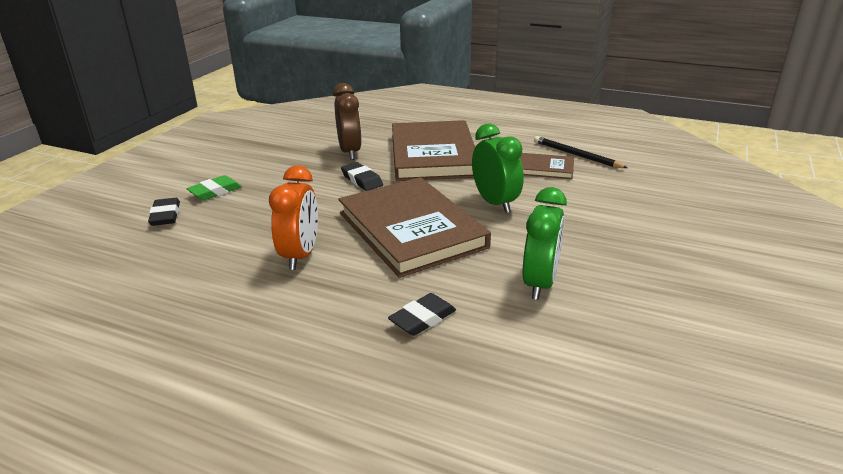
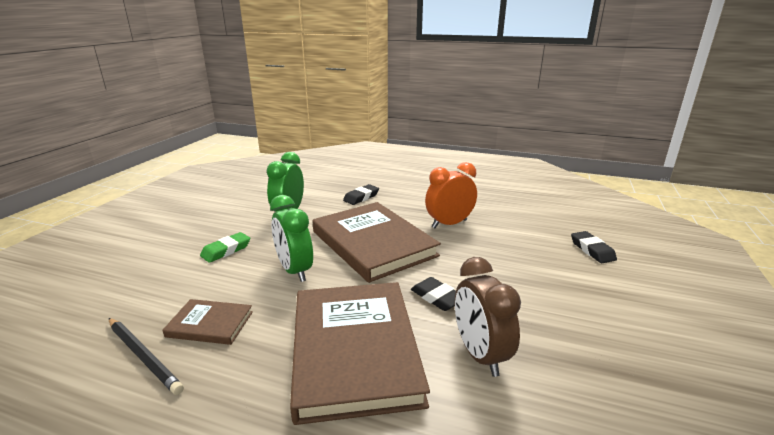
camera: 175 degrees right, 5 degrees down
green eraser [186,175,242,200] -> green eraser moved to [200,232,250,263]
orange clock [269,165,318,270] -> orange clock turned 60 degrees clockwise [425,162,477,228]

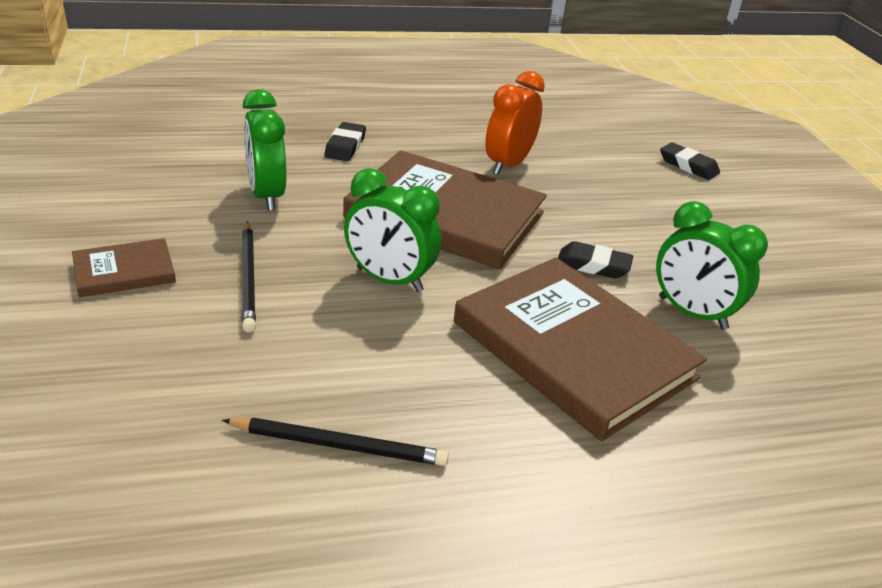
camera: 35 degrees left, 10 degrees up
brown book [163,299,253,345] -> brown book moved to [72,238,176,297]
green eraser [200,232,250,263] -> black pencil [242,221,256,333]
brown clock [455,257,521,377] -> green clock [656,201,768,330]

